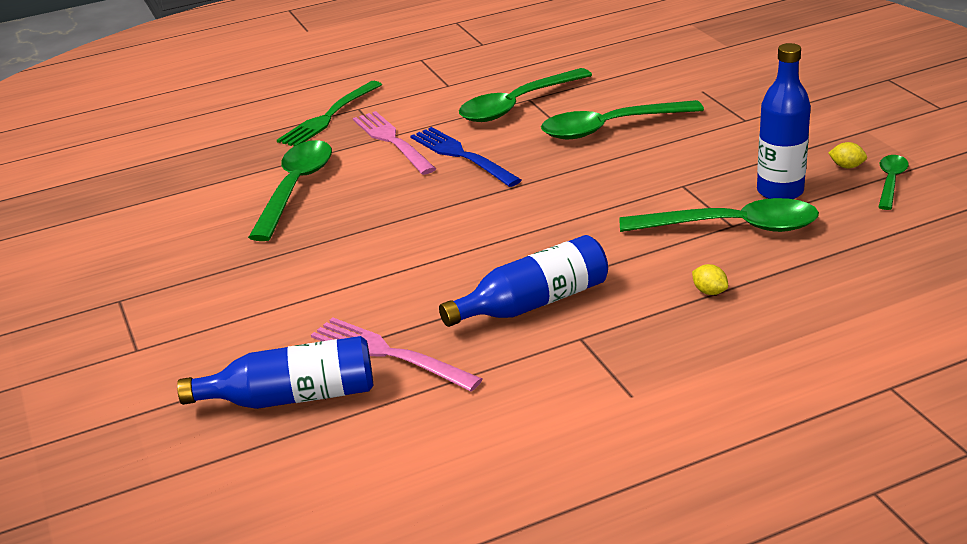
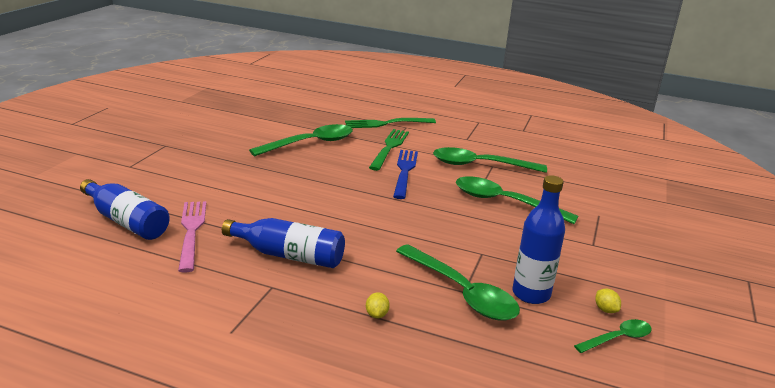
camera: 40 degrees right, 5 degrees down
pink fork [353,111,436,175] -> green fork [369,129,409,171]

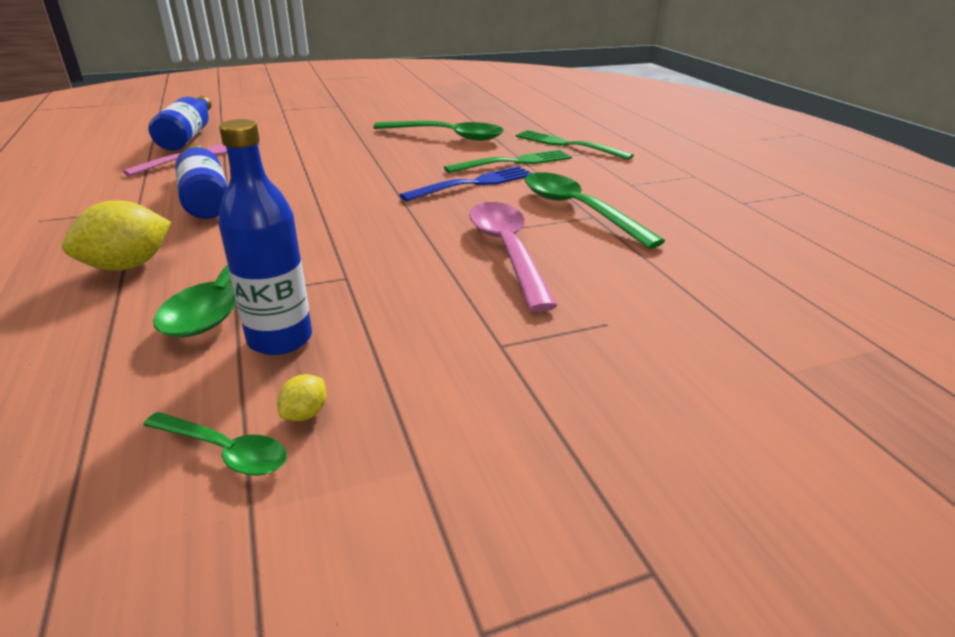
camera: 50 degrees right, 5 degrees up
yellow lemon [366,292,390,318] -> yellow lemon [62,200,172,271], size x2.18
green spoon [456,176,579,224] -> pink spoon [469,202,558,312]

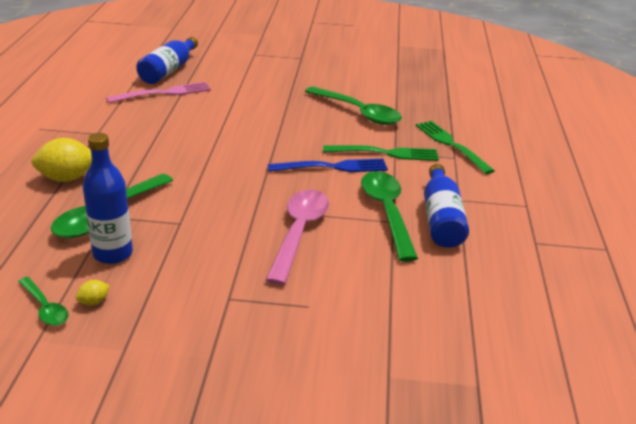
camera: 25 degrees right, 0 degrees up
blue bottle [175,144,228,219] -> blue bottle moved to [424,164,469,248]

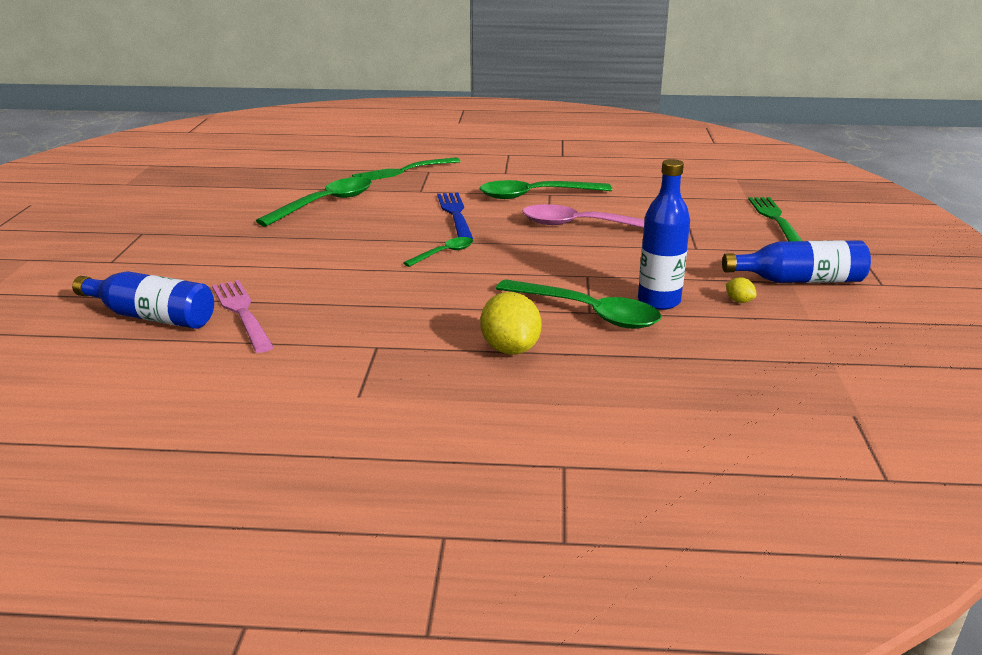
camera: 90 degrees left, 5 degrees down
green spoon [18,277,69,326] -> green spoon moved to [403,237,473,267]
green fork [323,145,439,161] -> green fork moved to [748,197,802,241]
blue bottle [424,164,469,248] -> blue bottle moved to [722,240,871,283]

